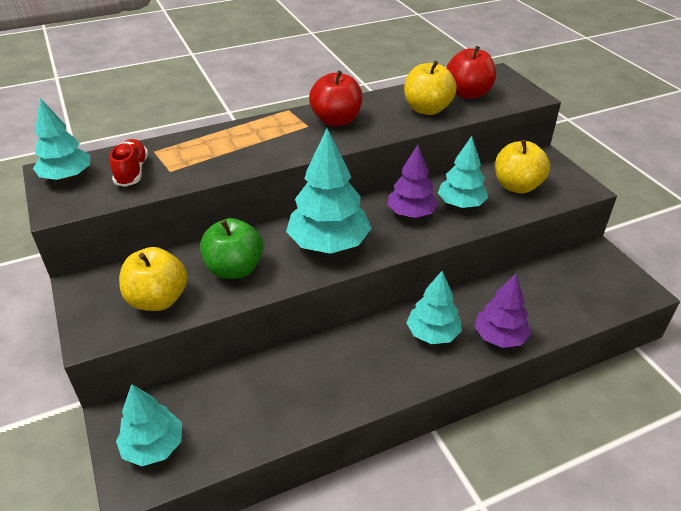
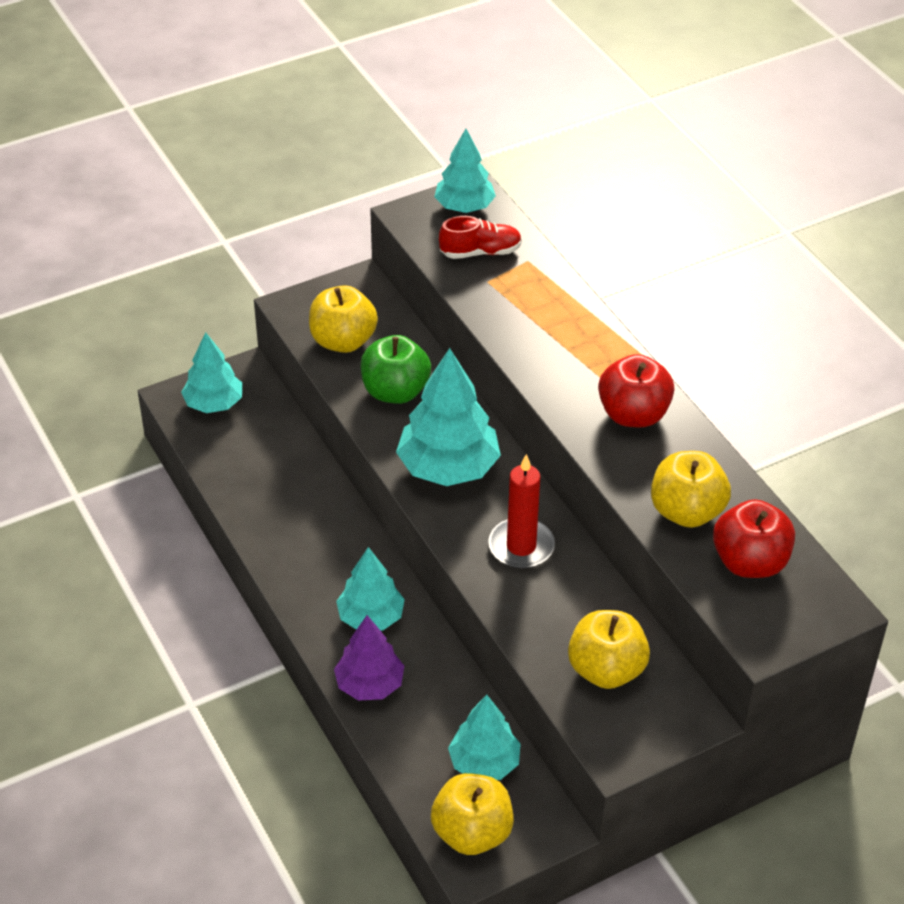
camera: 85 degrees right, 5 degrees up
purple tree [387,145,438,218] -> red candle [488,454,555,569]
turquoise tree [438,136,488,208] -> turquoise tree moved to [448,695,521,780]
none -> yellow apple [431,773,514,855]

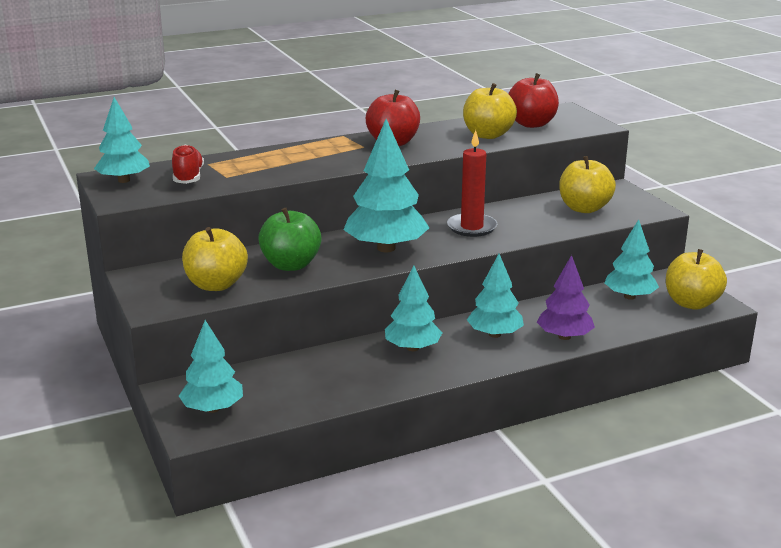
camera: 85 degrees left, 20 degrees down
none -> turquoise tree [385,266,442,351]

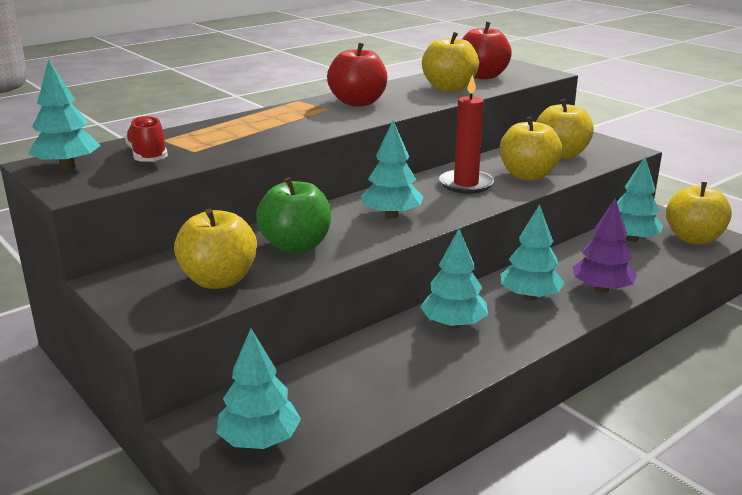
camera: 15 degrees left, 0 degrees up
turquoise tree [344,119,430,252] -> turquoise tree [361,120,423,218], size x0.64
none -> yellow apple [500,117,563,181]

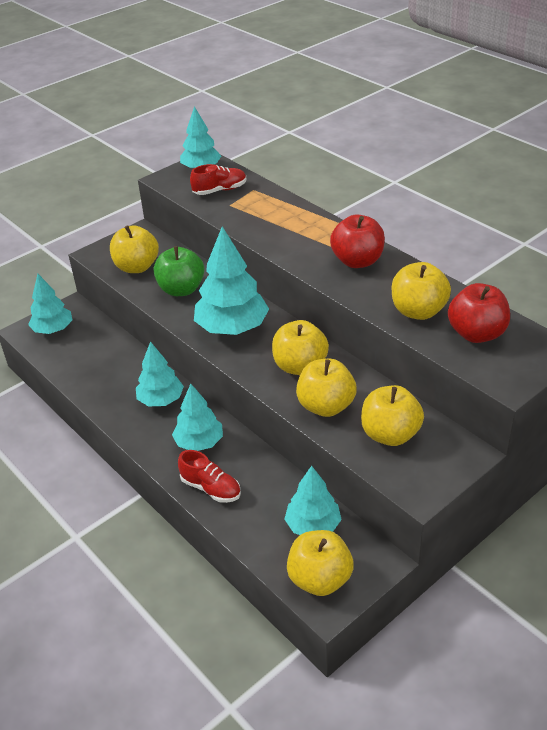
camera: 90 degrees right, 15 degrees up
turquoise tree [361,120,423,218] -> turquoise tree [194,226,269,335], size x1.55
red candle [439,74,494,194] -> yellow apple [272,320,329,375]
purple tree [573,198,637,293] -> red shoe [178,450,241,503]

